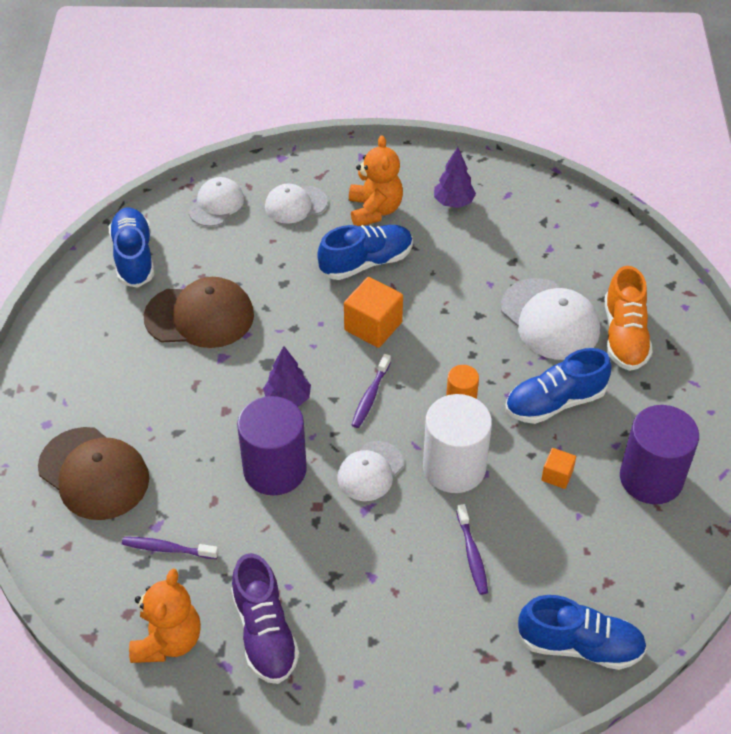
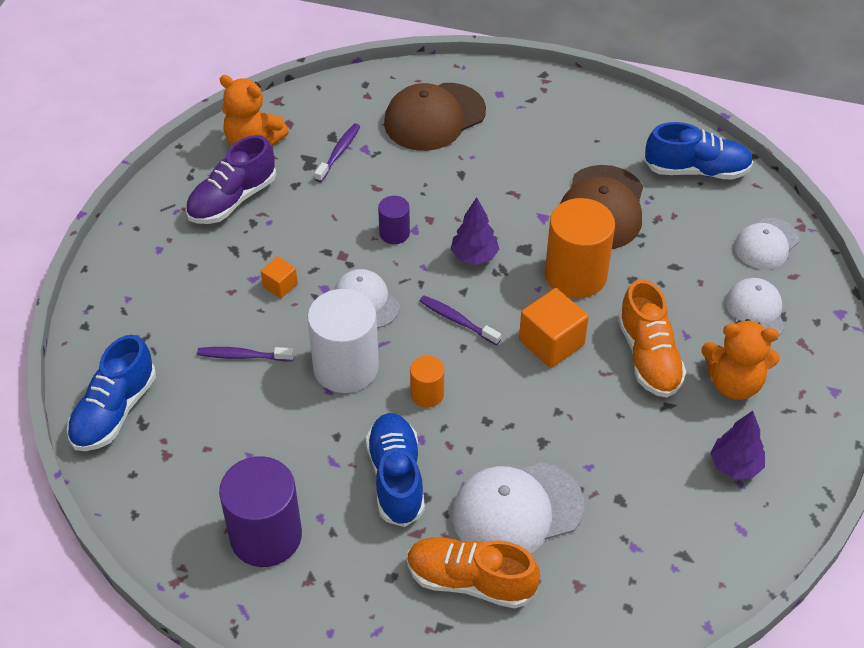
camera: 105 degrees right, 0 degrees up
white cap [188,177,244,226] -> white cap turned 90 degrees clockwise [734,218,799,269]
purple shoe [231,553,299,684] -> purple shoe turned 45 degrees counterclockwise [185,135,276,224]
purple cylinder [237,396,307,495] -> purple cylinder [378,196,410,244], size x0.50
blue shoe [317,225,413,280] -> orange shoe [618,279,686,398]
orange cube [541,448,576,489] -> orange cube moved to [261,256,298,298]
none -> orange cylinder [545,198,615,298]

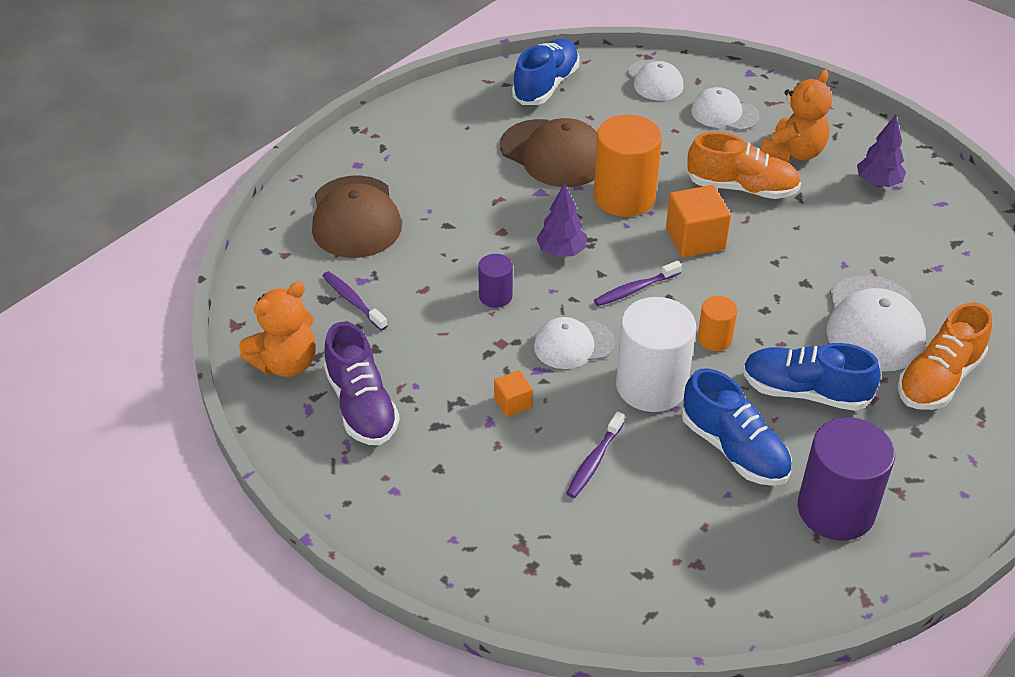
camera: 65 degrees left, 5 degrees down
blue shoe [67,335,156,451] -> blue shoe moved to [682,369,792,486]

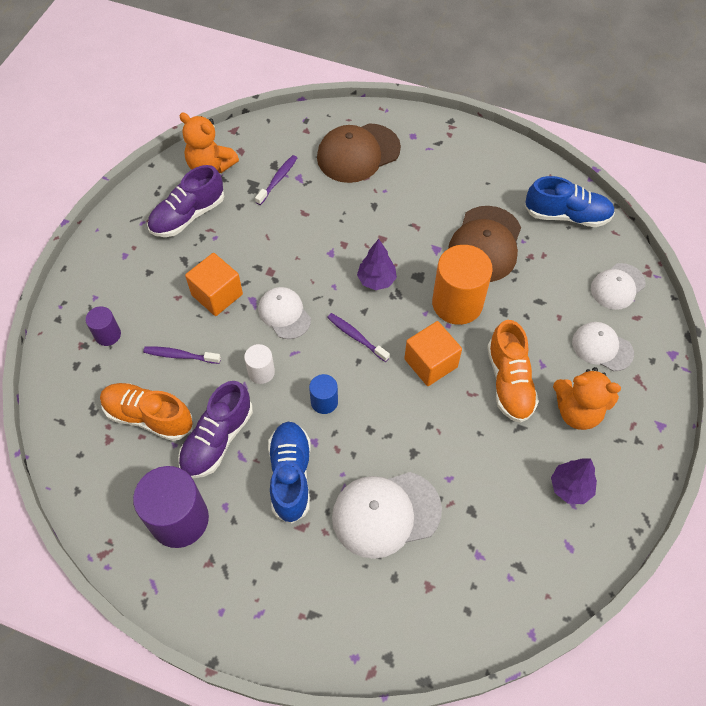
camera: 70 degrees right, 15 degrees up
purple cylinder [478,254,513,308] -> purple cylinder moved to [85,306,121,346]
orange cube [494,370,533,417] -> orange cube [185,253,243,316], size x1.83
white cylinder [616,297,696,412] -> white cylinder [244,344,275,384], size x0.50
blue shoe [682,369,792,486] -> purple shoe [178,381,253,478]
white cap [691,87,760,131] -> white cap turned 60 degrees counterclockwise [572,322,634,371]
orange cylinder [698,296,737,351] -> blue cylinder [309,374,338,414]
orange shoe [898,302,992,410] -> orange shoe moved to [100,383,193,441]

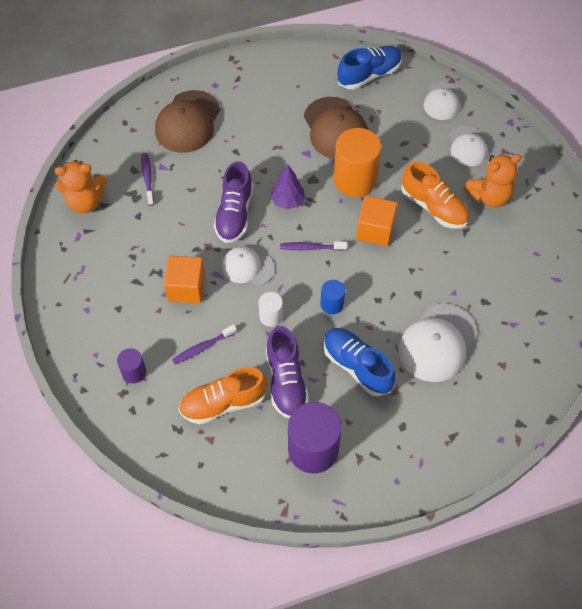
camera: 40 degrees left, 0 degrees up
purple shoe [147,165,224,237] -> purple shoe moved to [214,161,253,243]
purple tree [551,458,597,504] -> none
white cap [572,322,634,371] -> white cap turned 90 degrees counterclockwise [449,126,488,166]

